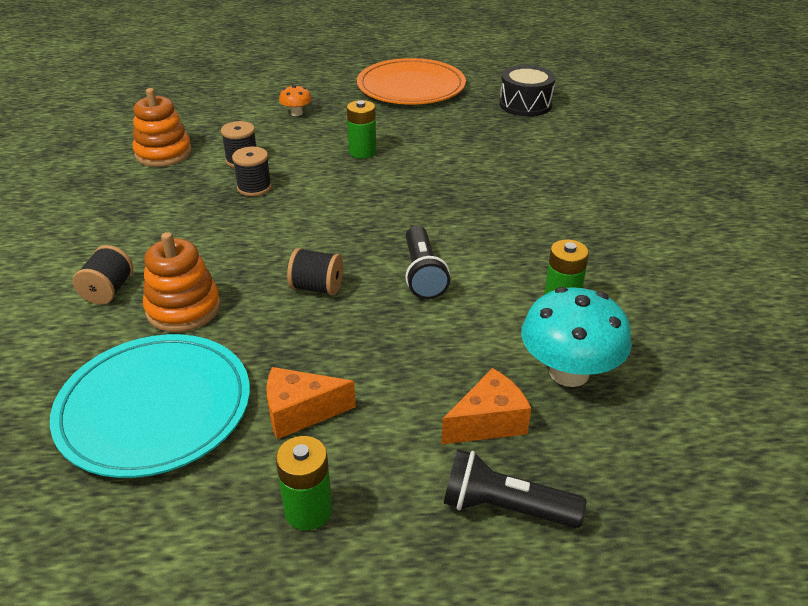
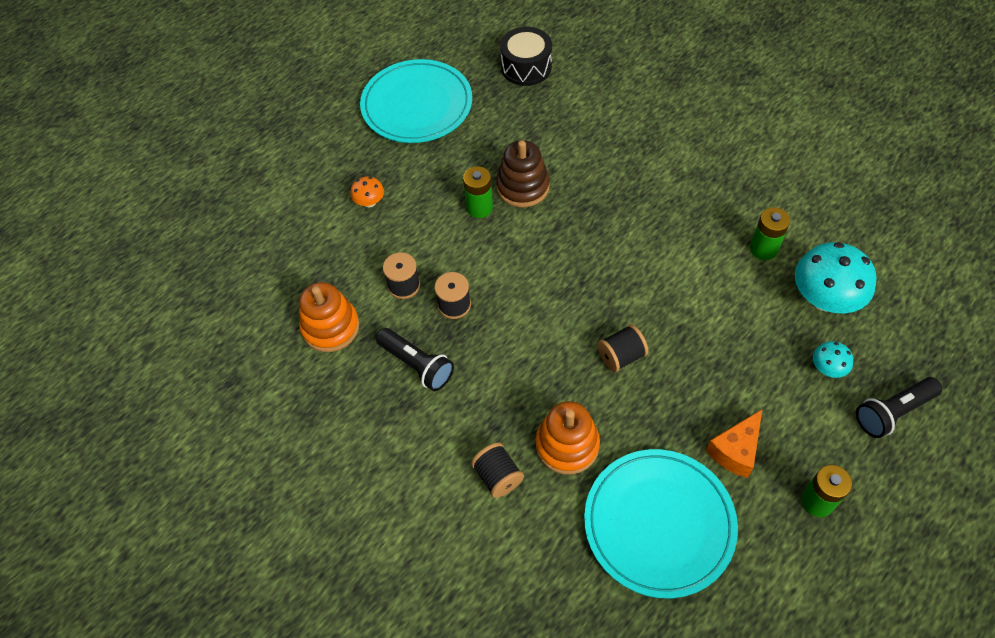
camera: 40 degrees left, 20 degrees up
orange plate [357,58,466,105] -> turquoise plate [360,59,472,143]
black flashlight [405,226,450,299] -> black flashlight moved to [376,328,454,391]
orange cheese [441,368,531,445] -> turquoise mushroom [813,341,853,378]
none -> brown stacking toy [496,140,550,208]

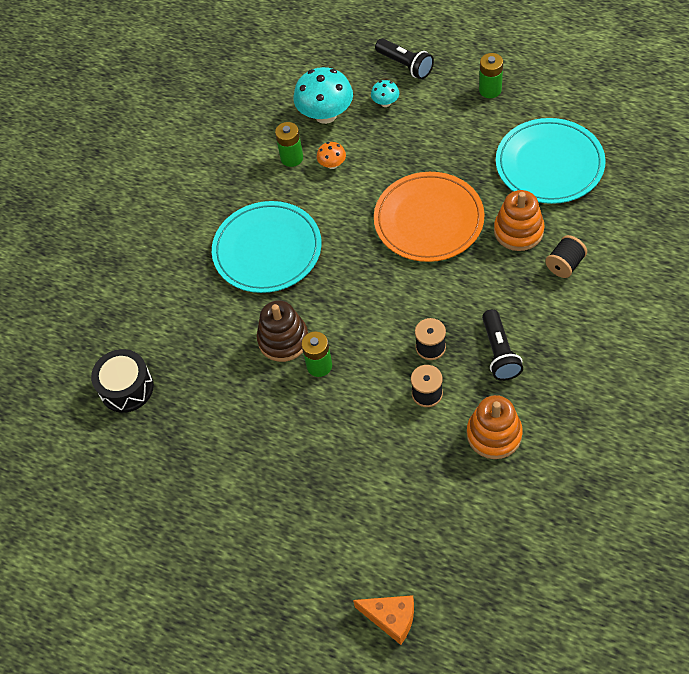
camera: 105 degrees left, 0 degrees up
orange mushroom [350,176,384,207] -> orange mushroom moved to [317,142,346,169]
turquoise plate [360,59,472,143] -> turquoise plate moved to [212,201,321,293]
black flashlight [376,328,454,391] -> black flashlight turned 150 degrees clockwise [482,309,523,381]
black spool [598,325,649,372] -> orange plate [374,172,485,262]
orange cheese [706,410,762,478] -> orange cheese moved to [353,595,414,645]

